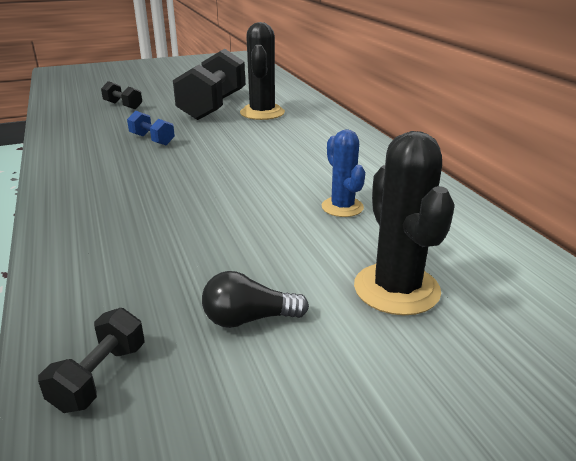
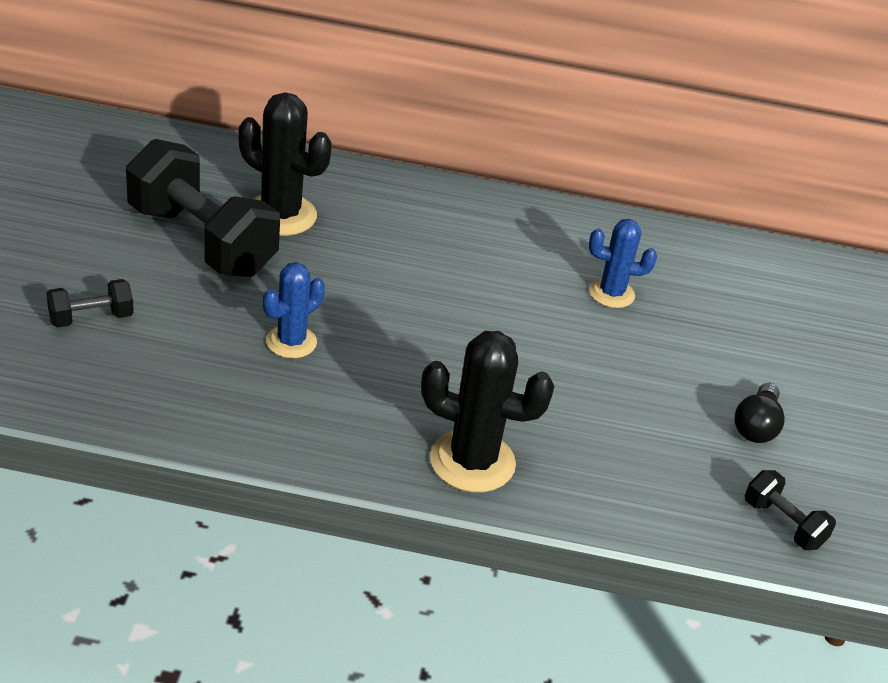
camera: 65 degrees left, 10 degrees up
blue dumbbell [127,111,175,145] -> blue cactus [263,262,325,358]
black cactus [354,131,455,315] -> black cactus moved to [421,331,554,492]

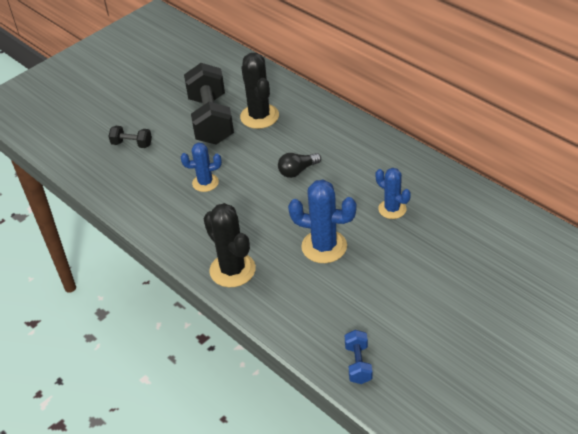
camera: 45 degrees right, 5 degrees up
black light bulb [734,383,785,443] -> black light bulb moved to [278,153,321,178]
black dumbbell [745,470,836,550] -> blue dumbbell [345,330,372,384]
none -> blue cactus [288,180,356,263]

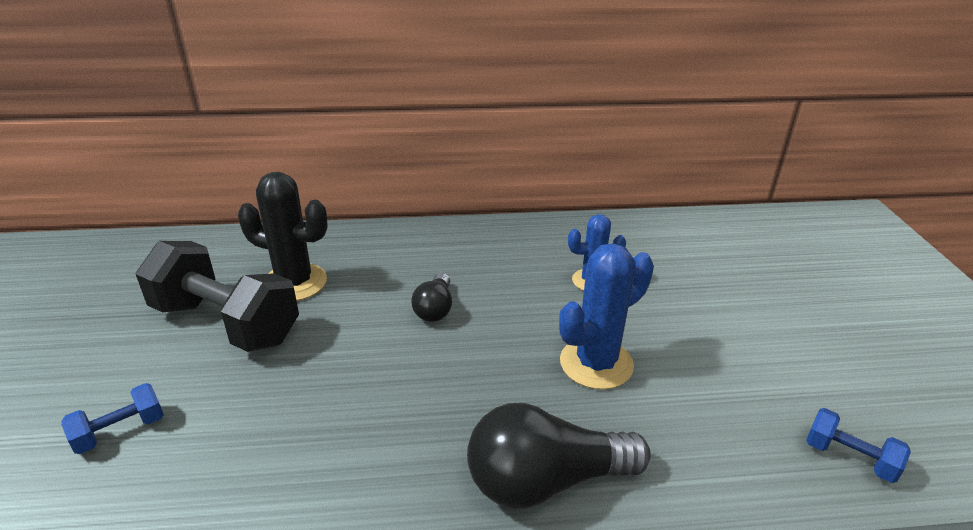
camera: 55 degrees left, 10 degrees down
black dumbbell [109,126,152,148] -> blue dumbbell [61,383,164,454]
blue cactus [181,142,222,192] -> none
black cactus [204,203,256,287] -> black light bulb [467,403,651,509]

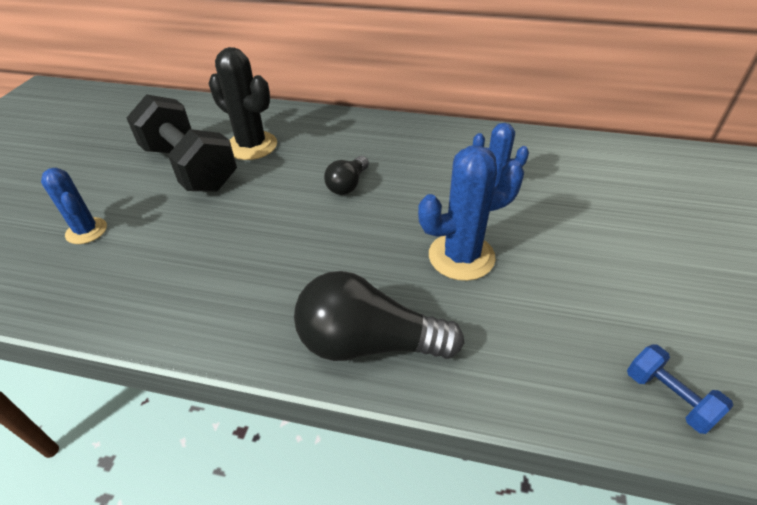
camera: 20 degrees right, 10 degrees up
blue dumbbell [61,383,164,454] -> blue cactus [41,168,107,244]

